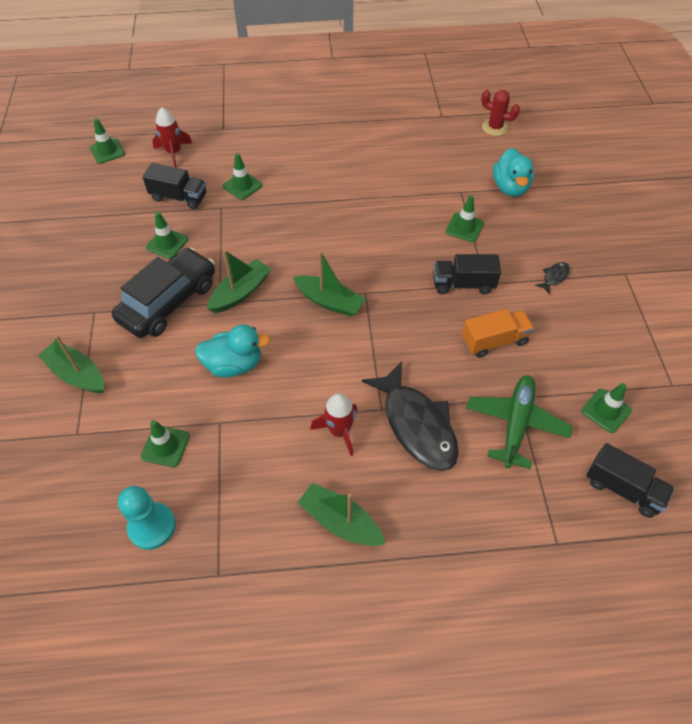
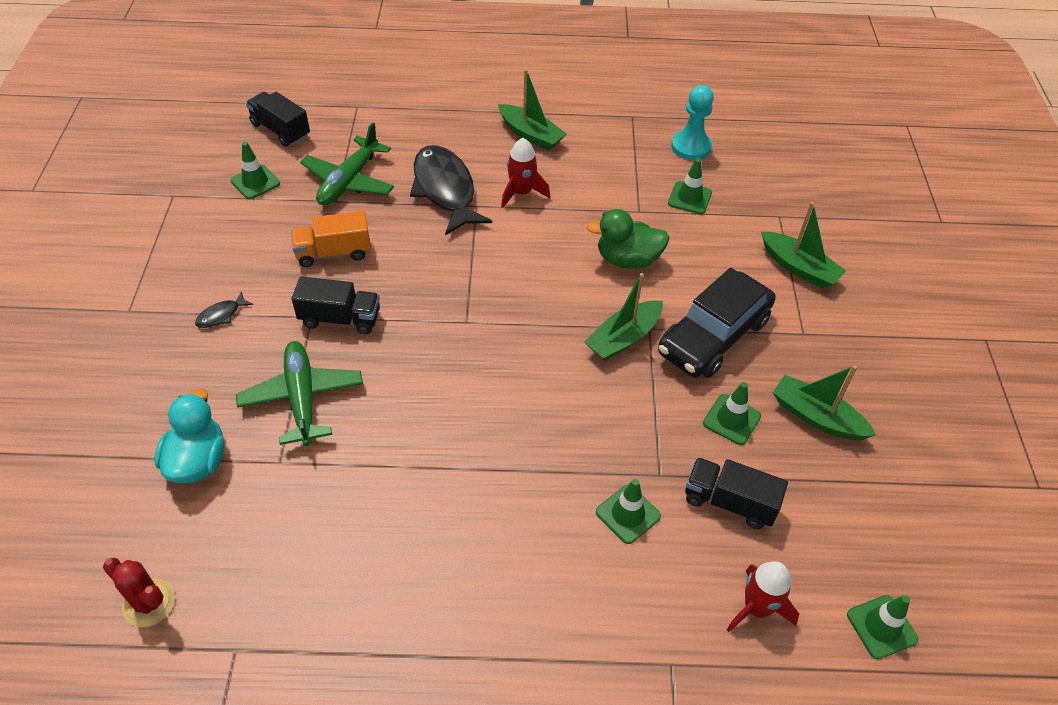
camera: 175 degrees left, 5 degrees down
turquoise duck [195,325,271,377] -> green duck [587,209,670,269]
green boat [293,251,365,317] -> green boat moved to [773,365,876,440]
green traffic cone [446,196,484,242] -> green plane [236,341,363,446]

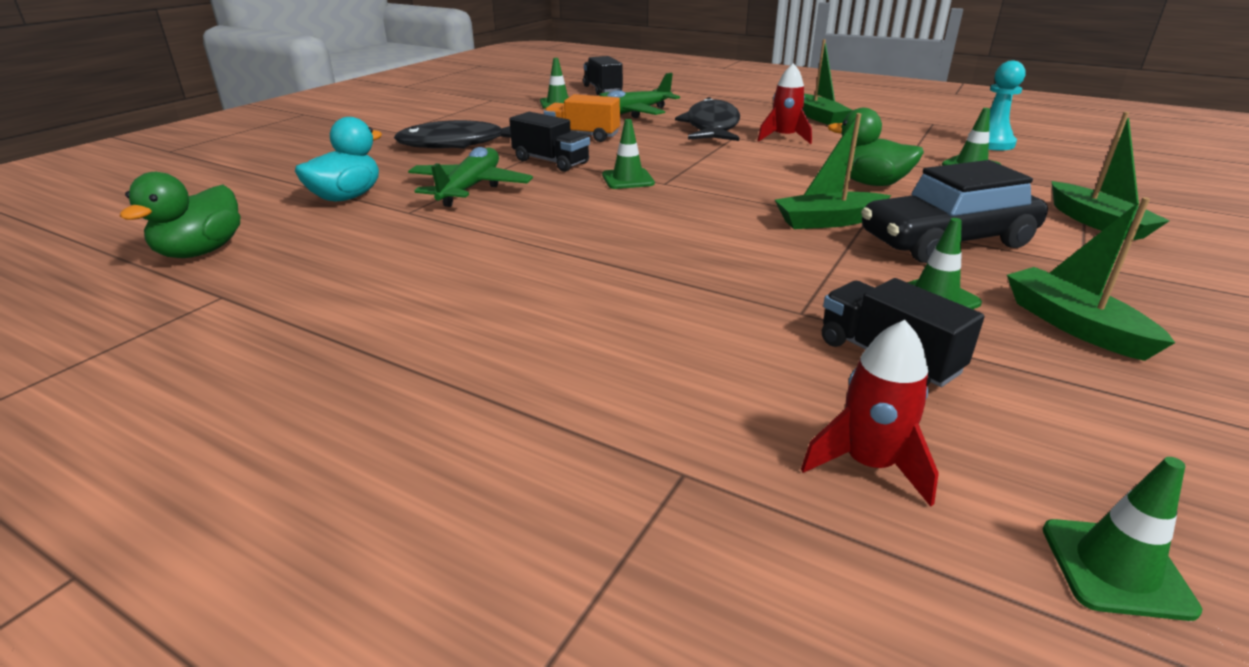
camera: 30 degrees right, 20 degrees down
red cactus [103,557,175,627] -> green duck [120,172,240,258]
black fish [195,291,253,328] -> black fish [394,120,511,149], size x2.45
green traffic cone [596,479,661,544] -> green traffic cone moved to [602,119,655,189]

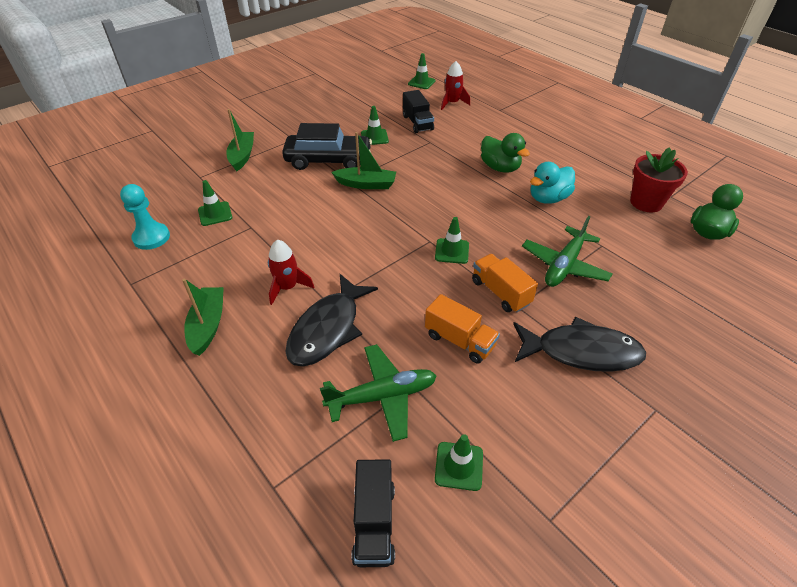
camera: 160 degrees left, 15 degrees up
turquoise duck [295,117,382,201] -> turquoise duck moved to [530,162,575,204]
black truck [509,112,590,172] -> orange truck [472,254,538,313]
green duck [827,108,924,186] -> green duck moved to [481,133,530,173]
green boat [1007,197,1175,361] -> none
none -> red flower pot [630,147,688,212]

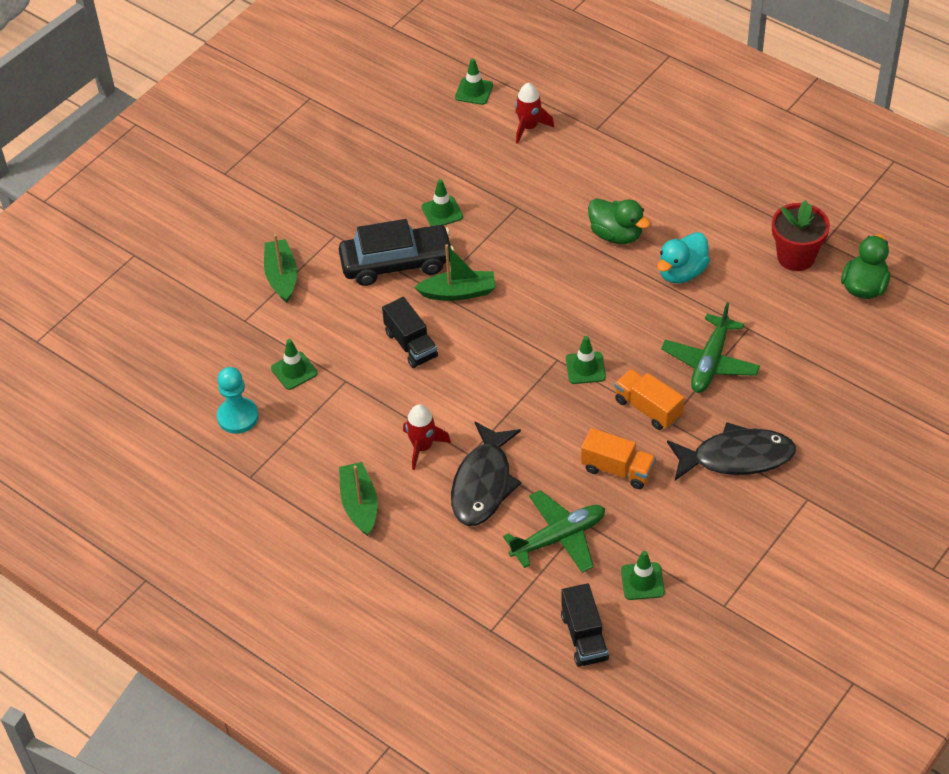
camera: 10 degrees left, 5 degrees up
black truck [403,90,434,133] -> black truck moved to [382,297,438,368]

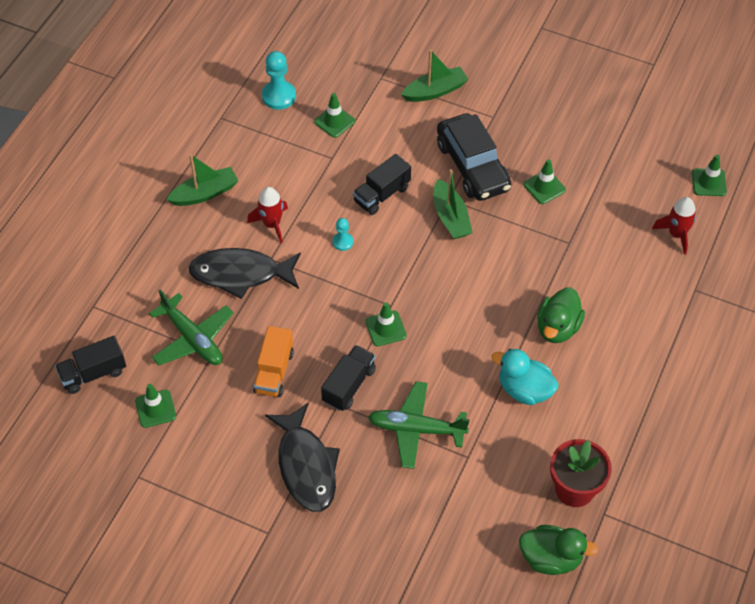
camera: 75 degrees right, 5 degrees up
orange truck [615,369,684,430] -> black truck [321,345,376,411]
none -> turquoise pawn [333,218,353,251]

